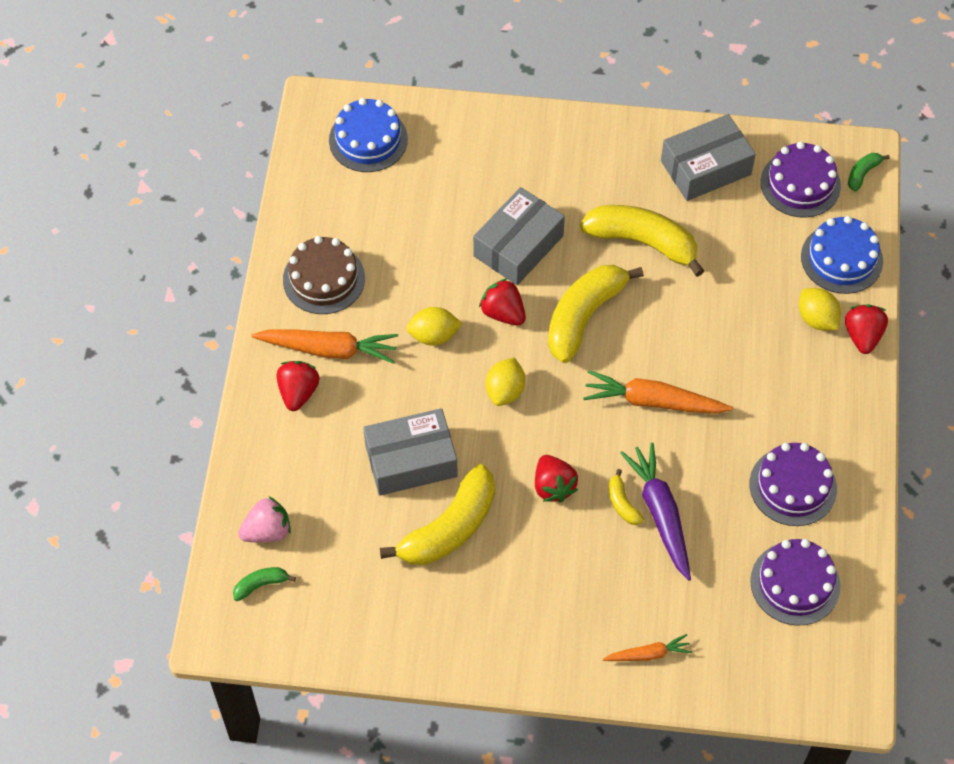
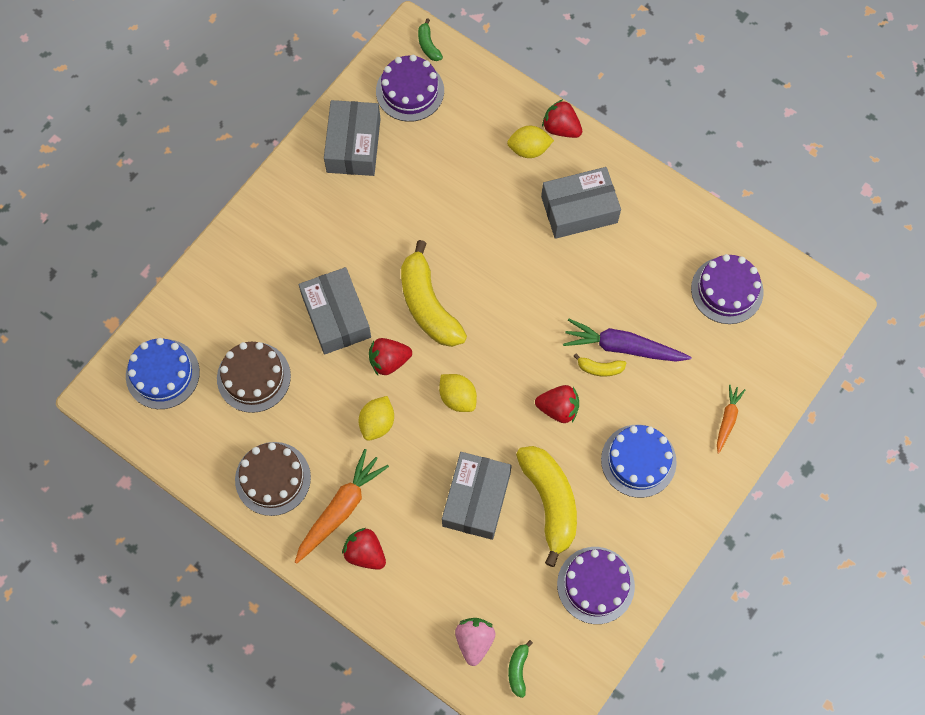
camera: 60 degrees left, 10 degrees up
yellow banana [580,205,704,277] -> none
orange carrot [583,370,733,414] -> none
purple cake [750,443,837,526] -> purple cake moved to [557,547,635,624]
blue cake [801,216,883,294] -> blue cake moved to [601,425,677,498]
none -> brown cake [217,342,291,413]
none -> grey box [541,167,621,239]

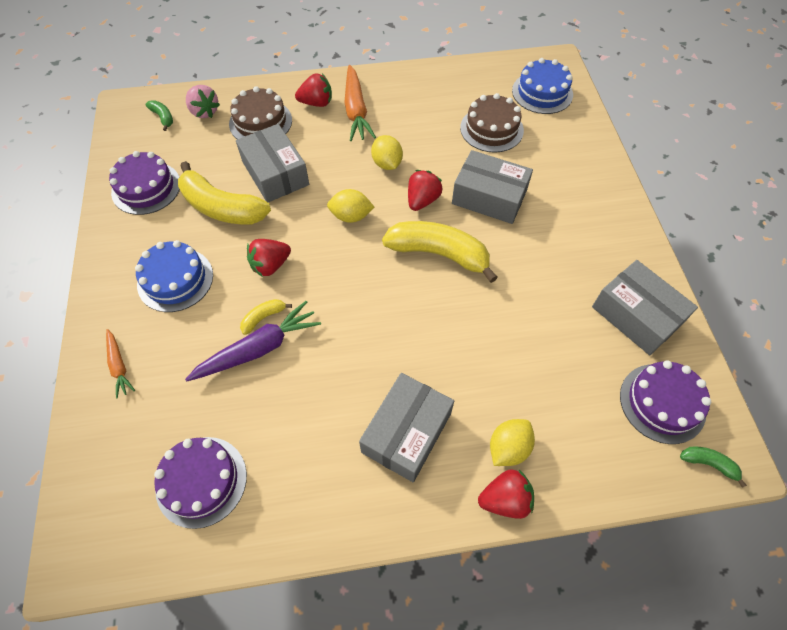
camera: 135 degrees right, 10 degrees down
brown cake [235,442,311,516] -> brown cake moved to [229,86,292,139]

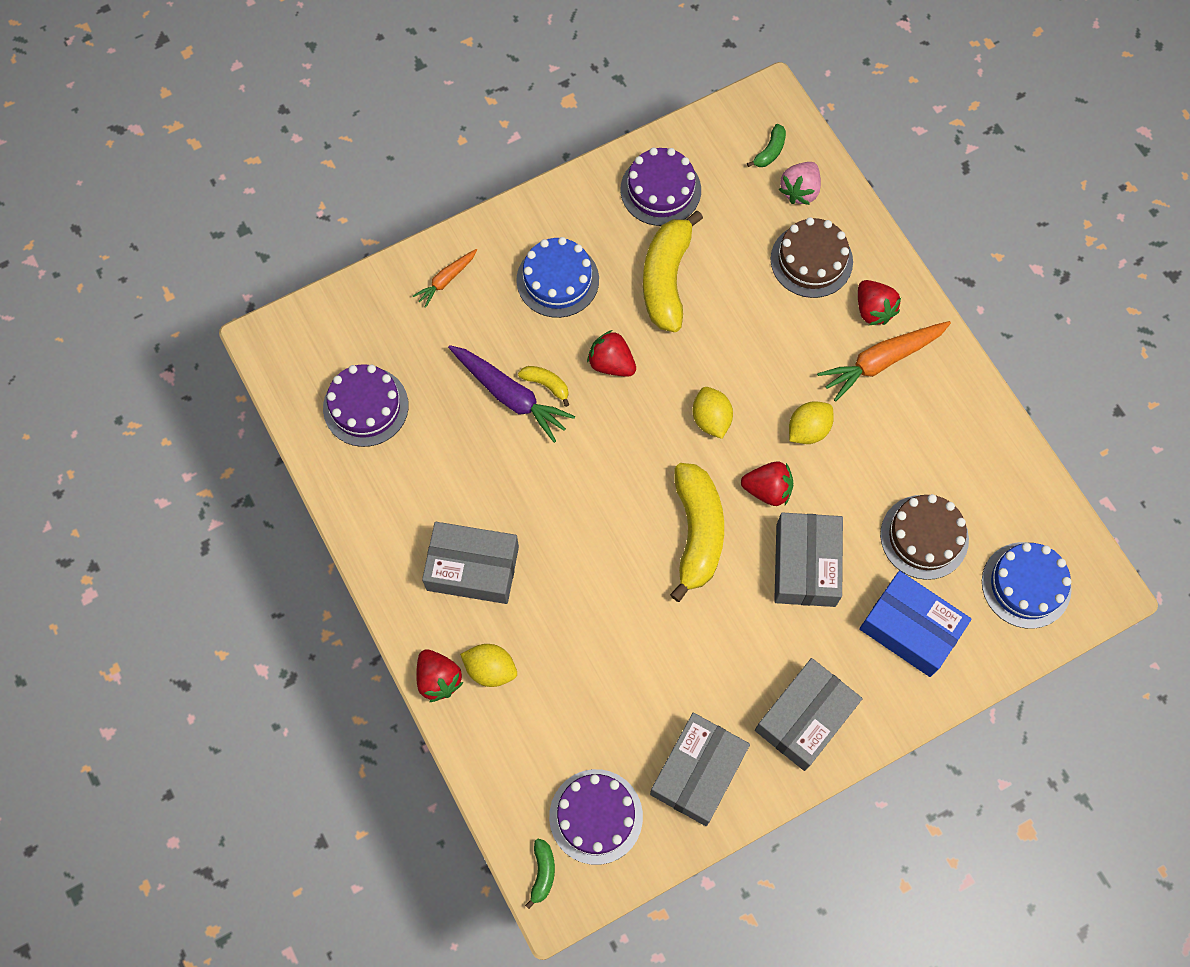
camera: 70 degrees right, 10 degrees up
grey box [236,124,309,202] -> grey box moved to [755,658,863,771]
none -> blue box [859,571,972,677]

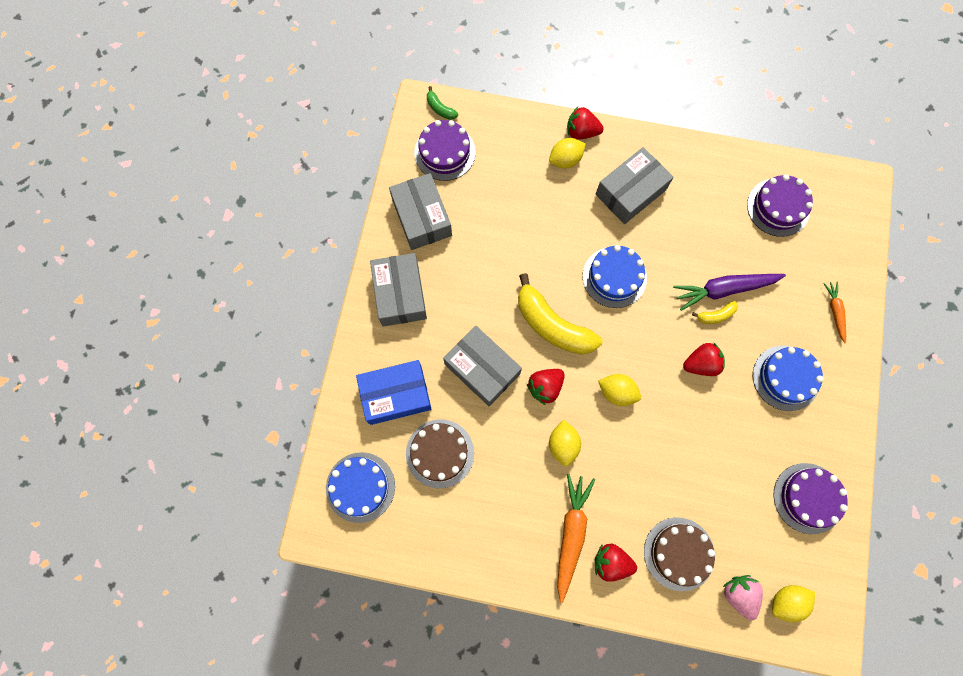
camera: 130 degrees right, 5 degrees up
yellow banana [643,211,703,332] -> none
green banana [747,124,786,167] -> yellow lemon [772,585,815,622]
none -> blue cake [583,245,647,308]

